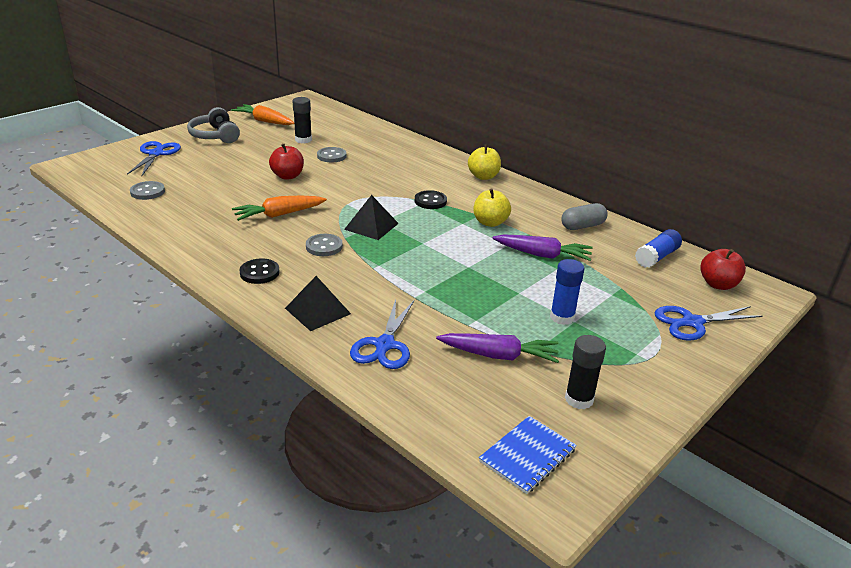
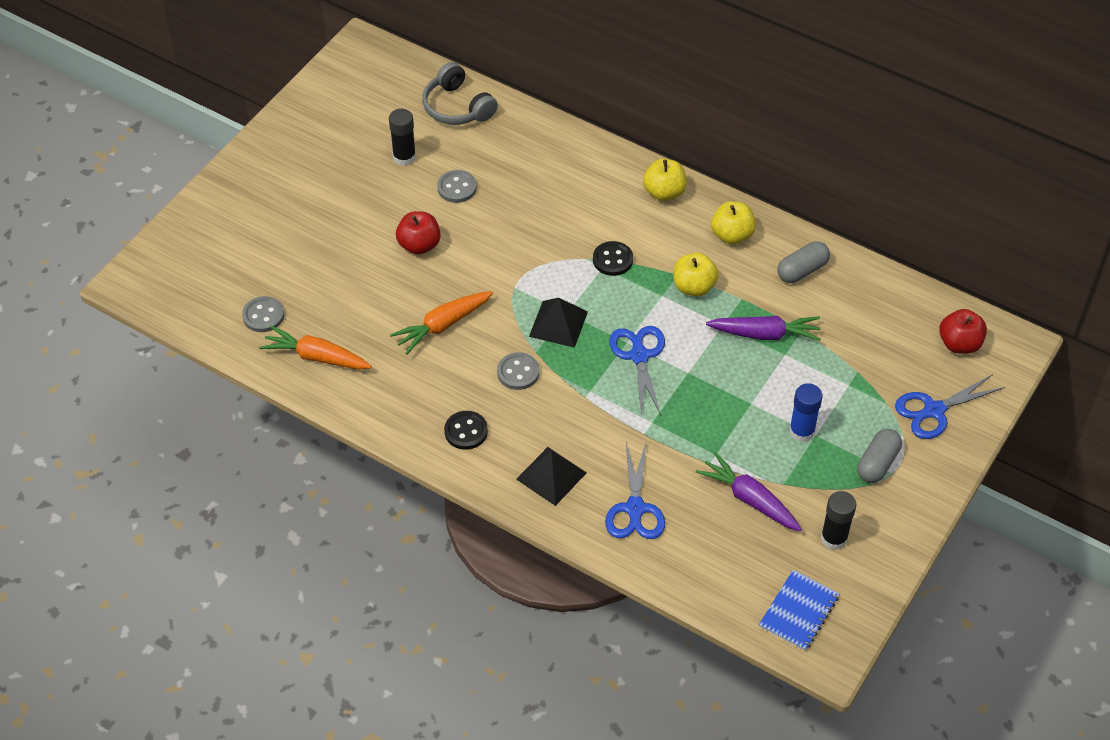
camera: 10 degrees left, 20 degrees up
blue scissors [127,141,181,176] -> blue scissors moved to [609,326,665,416]
grey headphones [187,107,240,143] -> grey headphones moved to [422,62,498,125]
orange carrot [231,104,294,125] -> orange carrot moved to [259,326,372,370]
purple carrot [436,333,559,363] -> purple carrot turned 135 degrees counterclockwise [696,452,802,531]
blue glue stick [635,229,682,268] -> none
none -> yellow apple [711,201,756,244]
none -> grey capsule [857,429,902,483]

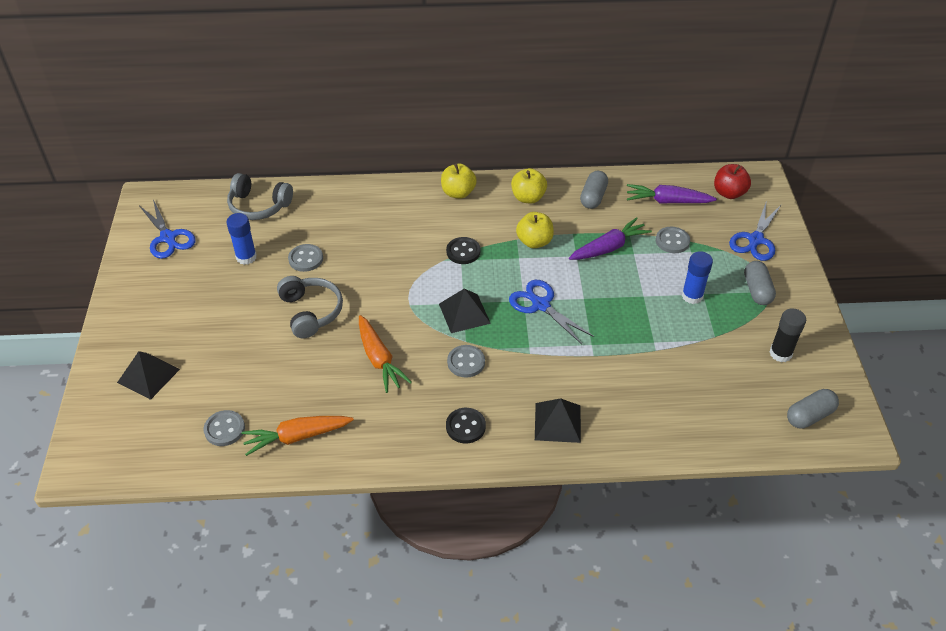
camera: 35 degrees left, 5 degrees down
black glue stick [389,109,416,166] -> blue glue stick [227,213,257,265]
orange carrot [390,291,493,354] -> orange carrot turned 45 degrees counterclockwise [359,315,412,393]
red apple [396,211,441,255] -> grey headphones [277,276,343,338]
blue scissors [605,443,665,539] -> blue scissors moved to [140,200,196,259]
purple carrot [696,452,802,531] -> purple carrot moved to [627,184,717,203]
blue notebook [759,570,839,651] -> grey capsule [787,389,839,429]
none -> black pyramid [117,351,180,400]
none -> grey button [656,227,690,253]

